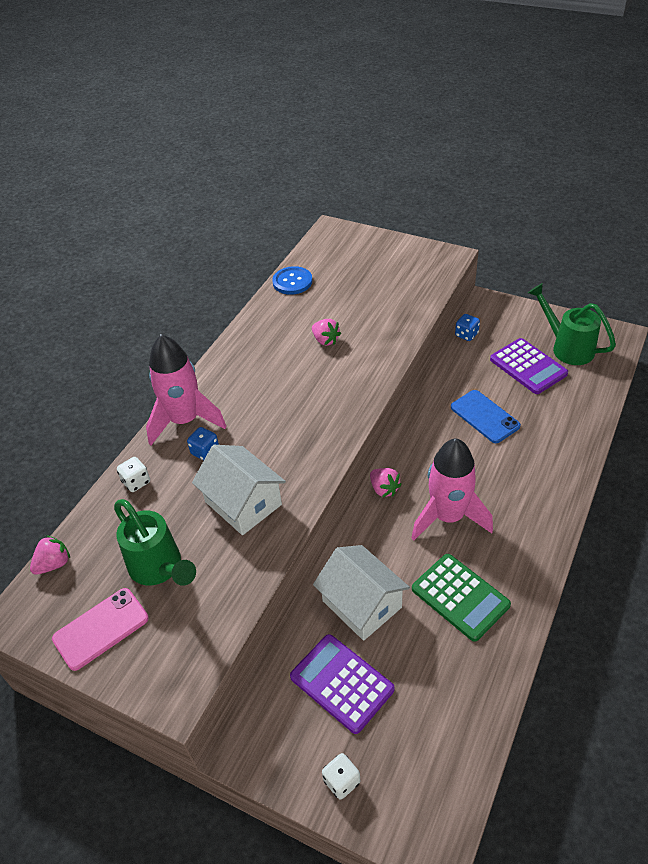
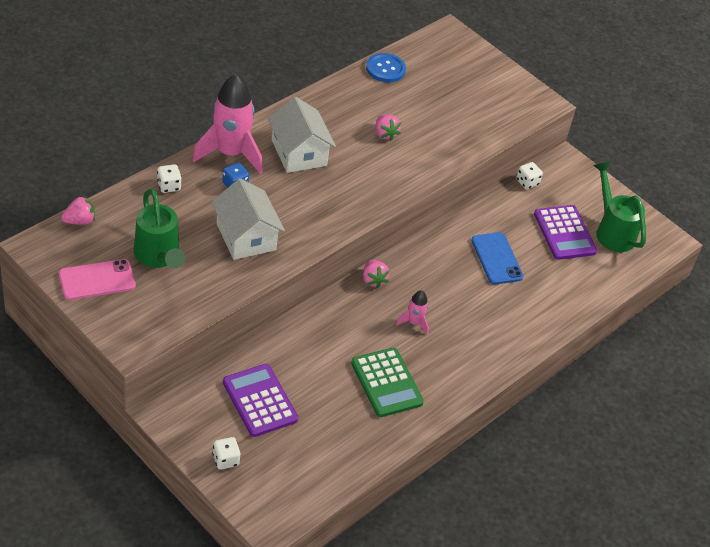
camera: 10 degrees right, 0 degrees up
white house [313,545,410,641] -> white house moved to [268,96,336,173]
pink rocket [411,438,493,540] -> pink rocket [396,290,429,335], size x0.46
blue dice [455,314,480,341] -> white dice [516,162,543,189]

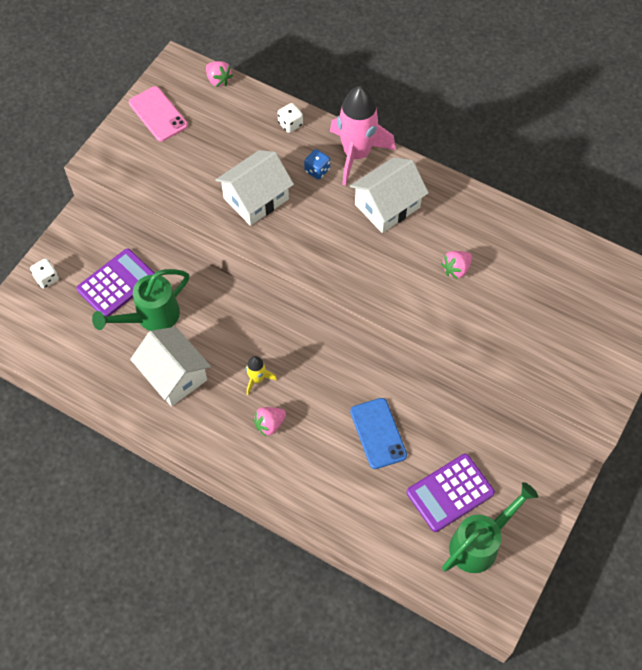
camera: 80 degrees right, 15 degrees up
green watering can [134,189,185,269] -> green watering can moved to [92,269,189,331]
green calculator [351,348,424,417] -> white house [130,327,211,406]
pink strawberry [363,260,390,289] -> pink strawberry moved to [253,407,286,436]
blue button [366,53,406,82] -> none
pink rocket [396,290,429,335] -> yellow rocket [246,356,277,395]
blue phone [471,232,523,284] -> blue phone turned 75 degrees counterclockwise [350,398,407,469]
white dice [516,162,543,189] -> none

